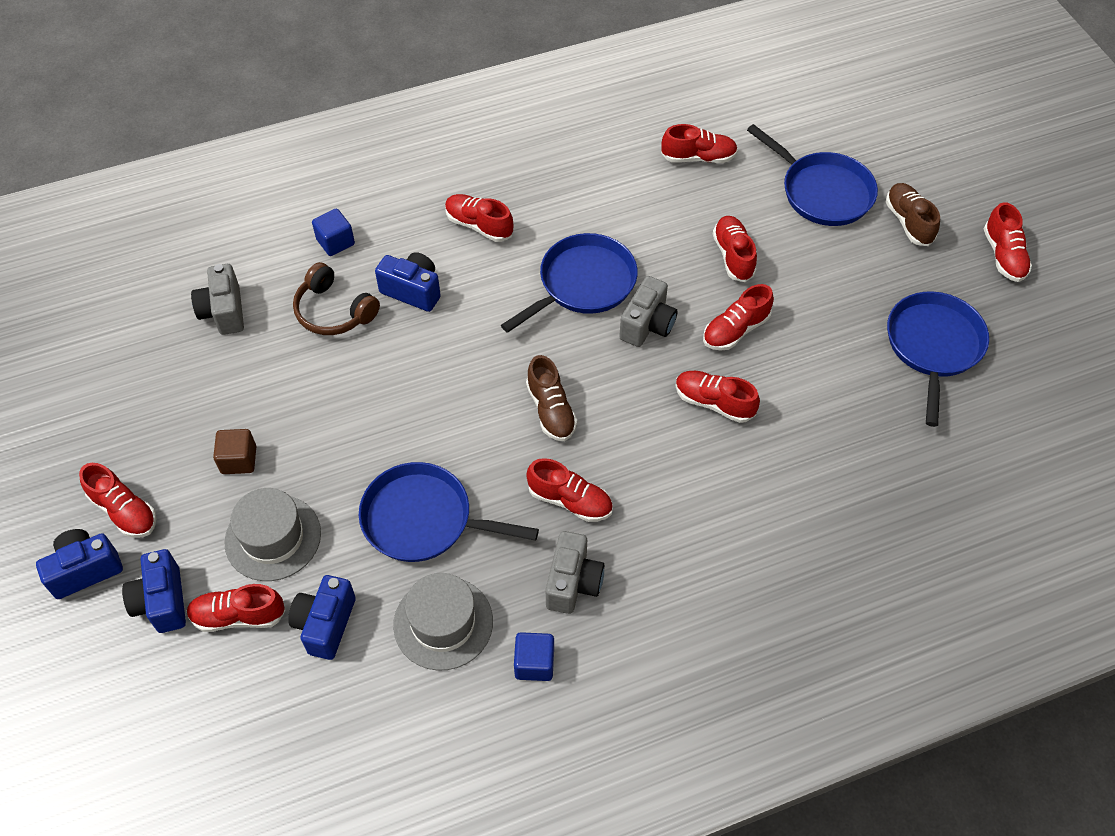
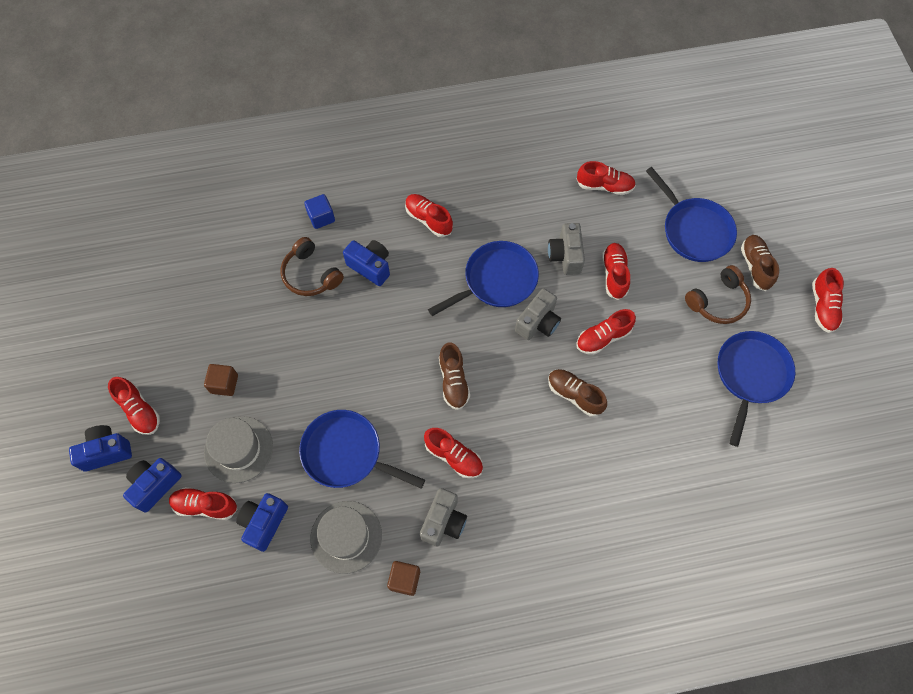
camera: 10 degrees right, 10 degrees up
blue camera [122,549,186,633] -> blue camera turned 45 degrees clockwise [123,458,182,513]
grey camera [191,264,244,335] -> grey camera moved to [548,223,585,275]
blue cube [514,632,554,681] -> brown cube [387,561,420,596]
red shoe [675,371,760,423] -> brown shoe [548,369,607,417]
none -> brown headphones [685,265,751,324]

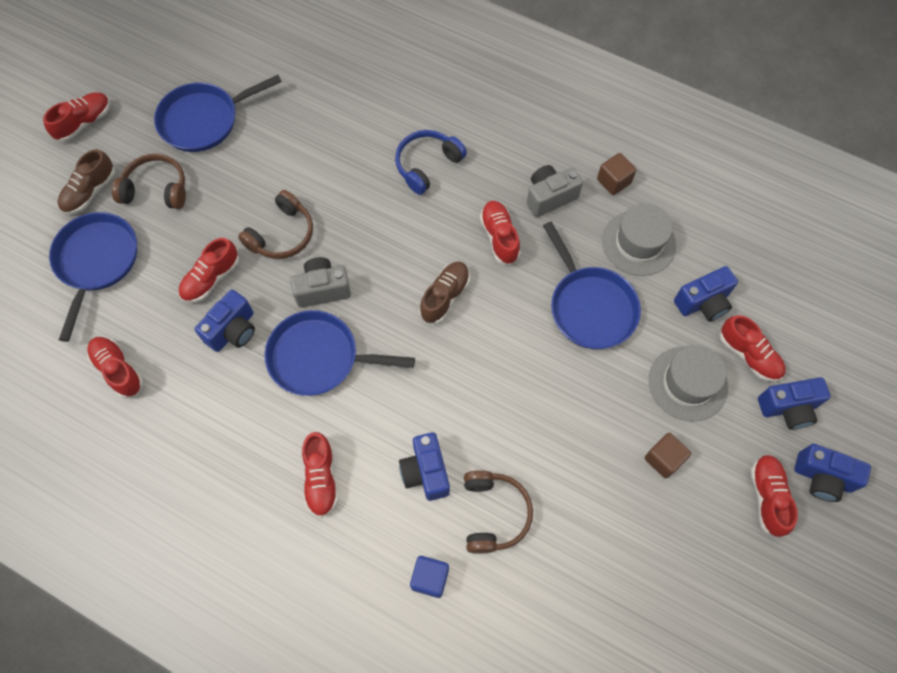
camera: 140 degrees left, 0 degrees up
grey camera [548,223,585,275] -> blue camera [195,290,255,352]
brown shoe [548,369,607,417] -> none
red shoe [576,309,636,355] -> brown headphones [238,190,313,259]
none -> blue headphones [395,130,467,195]

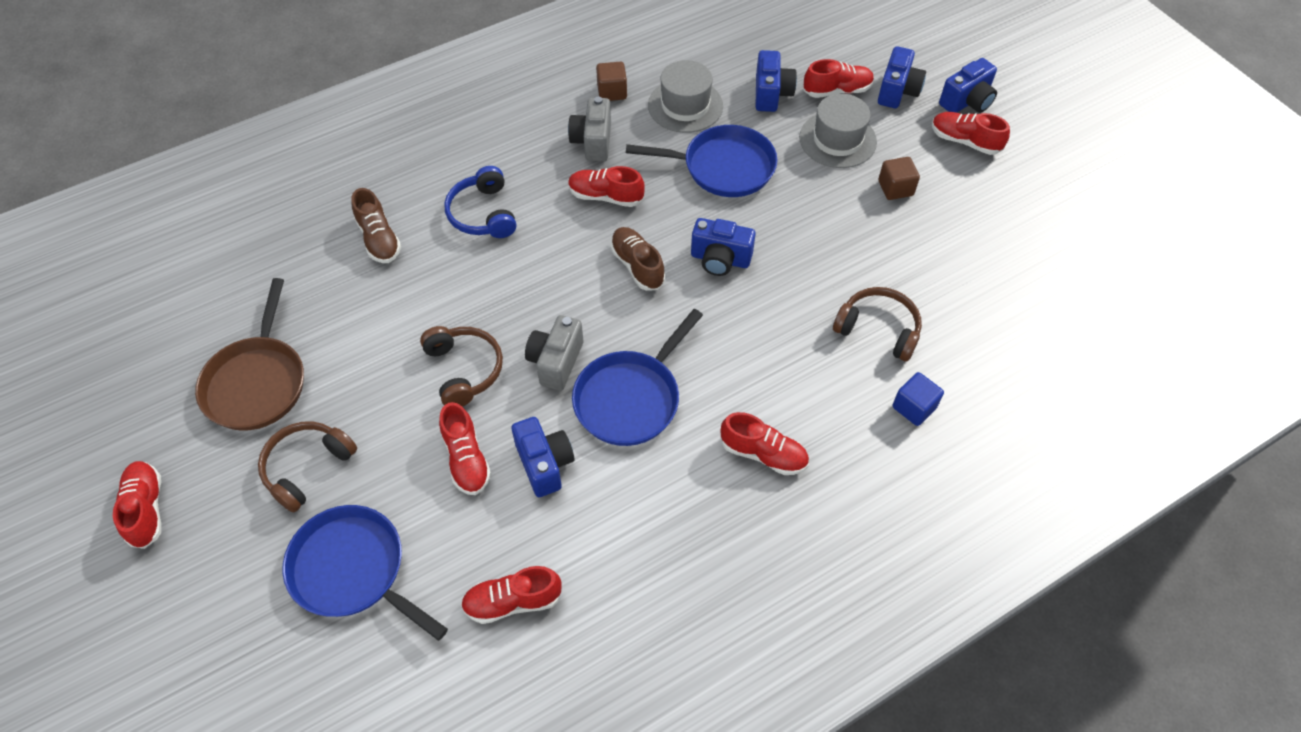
camera: 60 degrees left, 10 degrees down
brown shoe [58,149,115,215] -> brown shoe moved to [352,188,401,263]
blue pan [154,75,282,152] -> brown pan [195,278,304,431]
blue camera [399,432,450,501] -> blue camera moved to [691,218,756,276]

